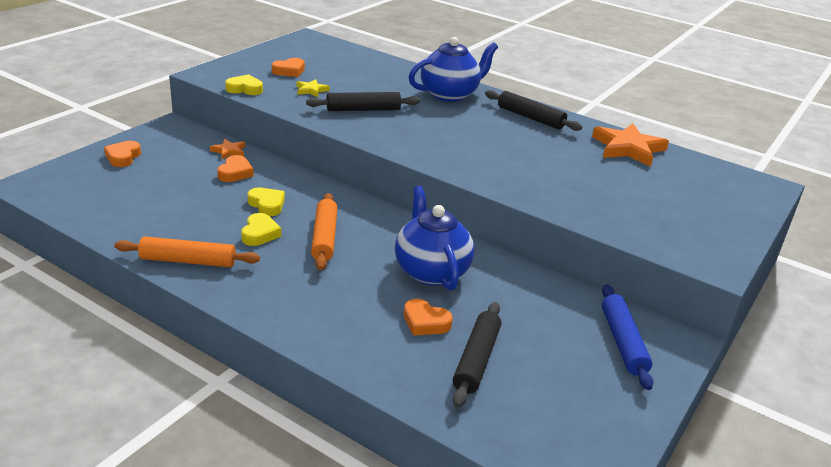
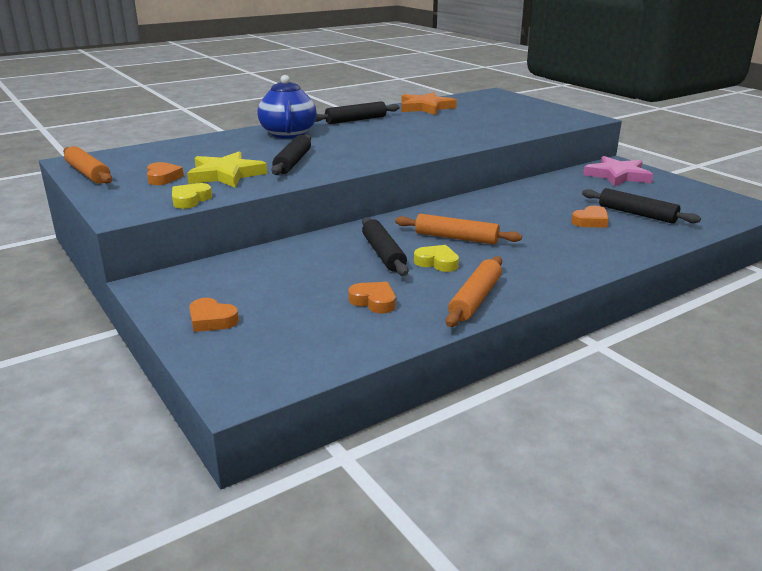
camera: 65 degrees left, 5 degrees down
orange star [210,139,245,159] -> none
orange heart [217,155,254,182] -> orange heart moved to [348,282,395,313]
yellow heart [248,188,285,216] -> black rolling pin [362,217,408,276]
yellow star [297,79,330,97] -> yellow star [187,151,267,188], size x2.03
blue teapot [395,186,474,291] -> none
blue rolling pin [602,285,653,390] -> pink star [583,156,653,187]
none -> orange rolling pin [63,146,112,184]

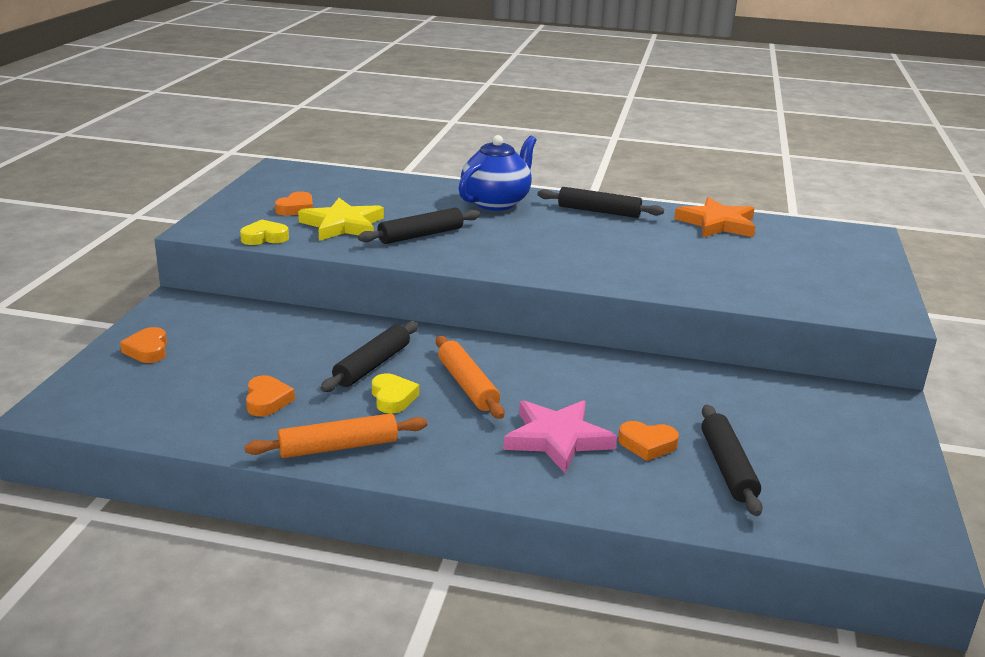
camera: 45 degrees right, 0 degrees up
orange rolling pin [63,146,112,184] -> none
pink star [583,156,653,187] -> pink star moved to [503,400,617,473]

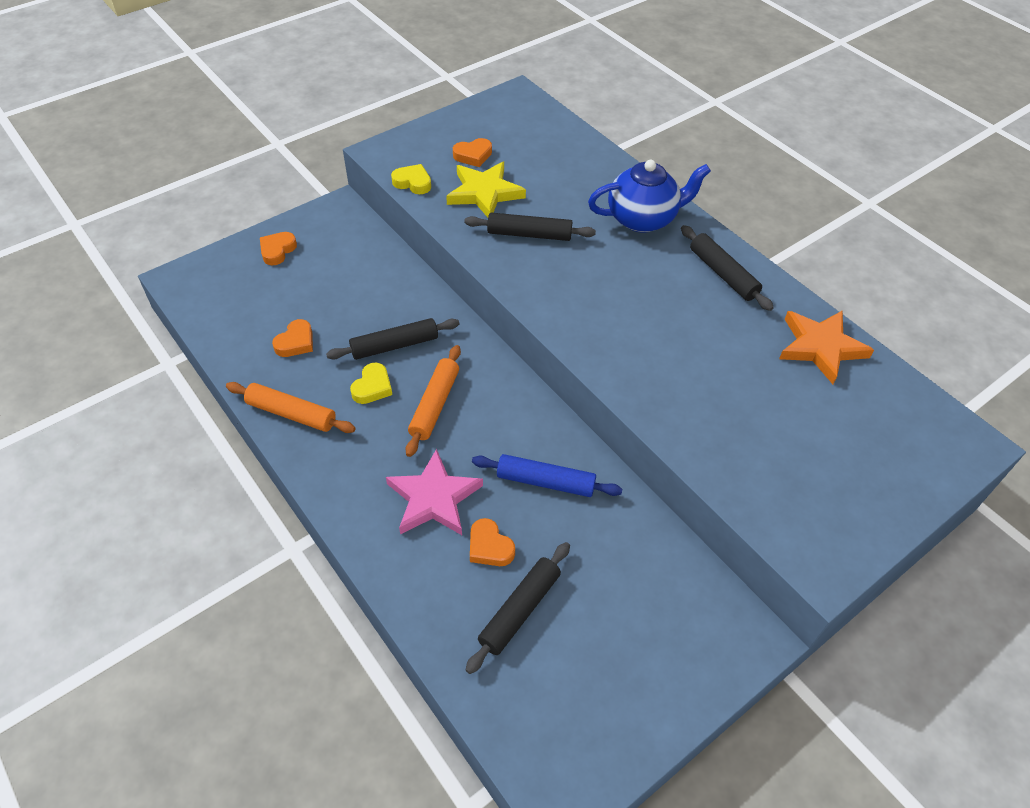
camera: 40 degrees right, 25 degrees up
none -> blue rolling pin [472,454,622,497]

